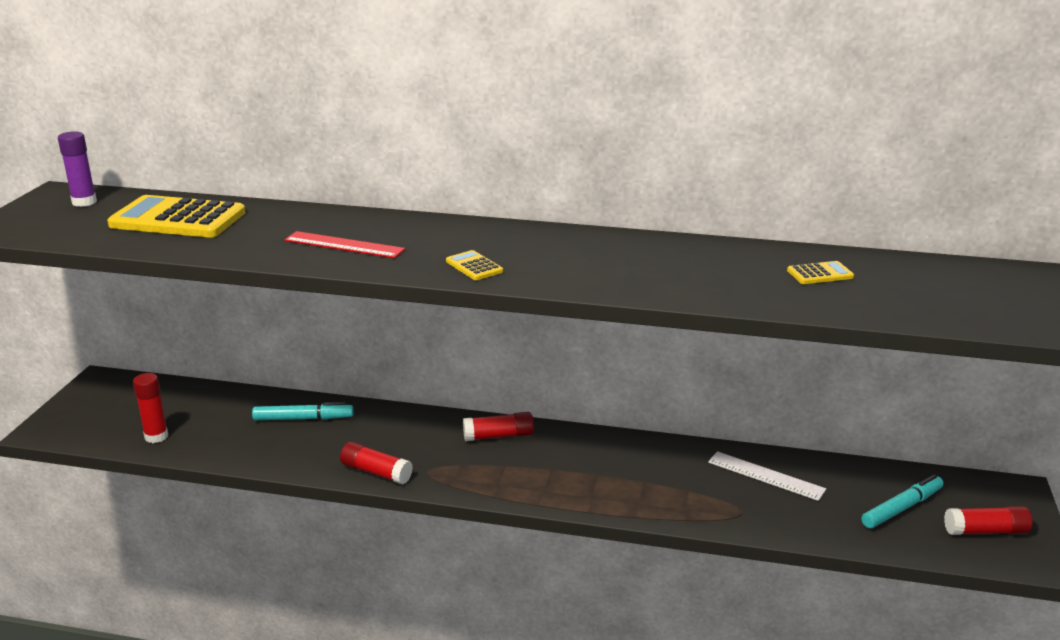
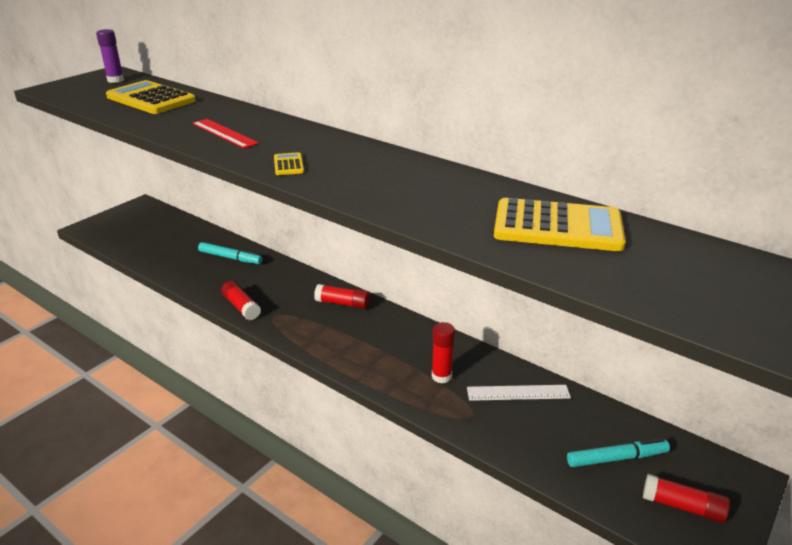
camera: 25 degrees right, 5 degrees up
red glue stick [133,373,168,443] -> red glue stick moved to [432,322,455,383]
white ruler [708,451,826,501] -> white ruler turned 60 degrees counterclockwise [467,385,571,401]
yellow calculator [787,261,854,284] -> yellow calculator [494,198,626,251], size x2.27

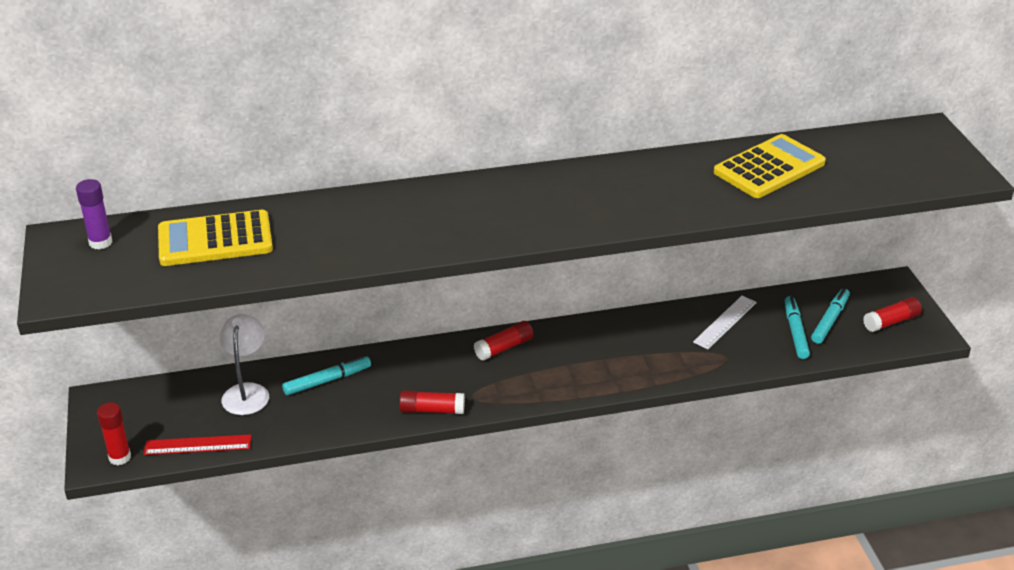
camera: 50 degrees left, 5 degrees up
red ruler [192,119,259,149] -> red ruler moved to [144,435,251,455]
yellow calculator [274,152,304,175] -> none
red glue stick [432,322,455,383] -> red glue stick moved to [97,402,131,465]
none -> white lamp [220,314,269,415]
none -> turquoise marker [785,296,810,359]

